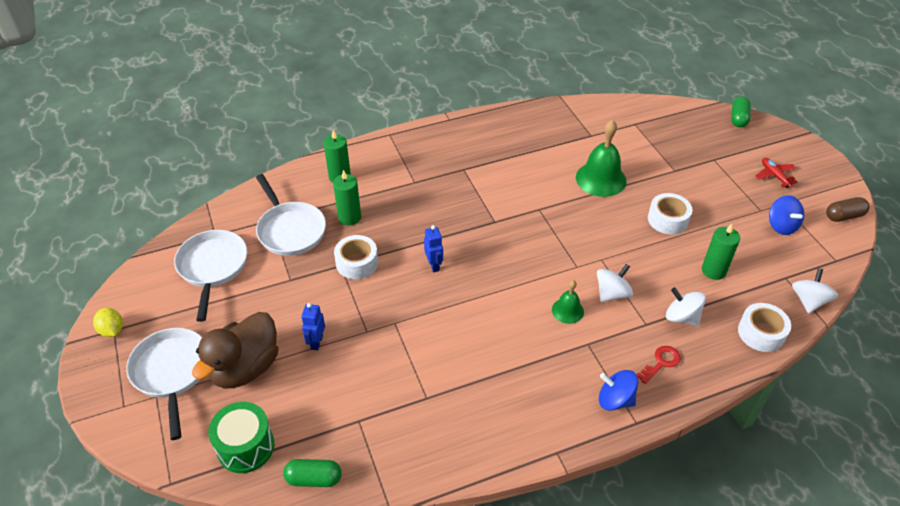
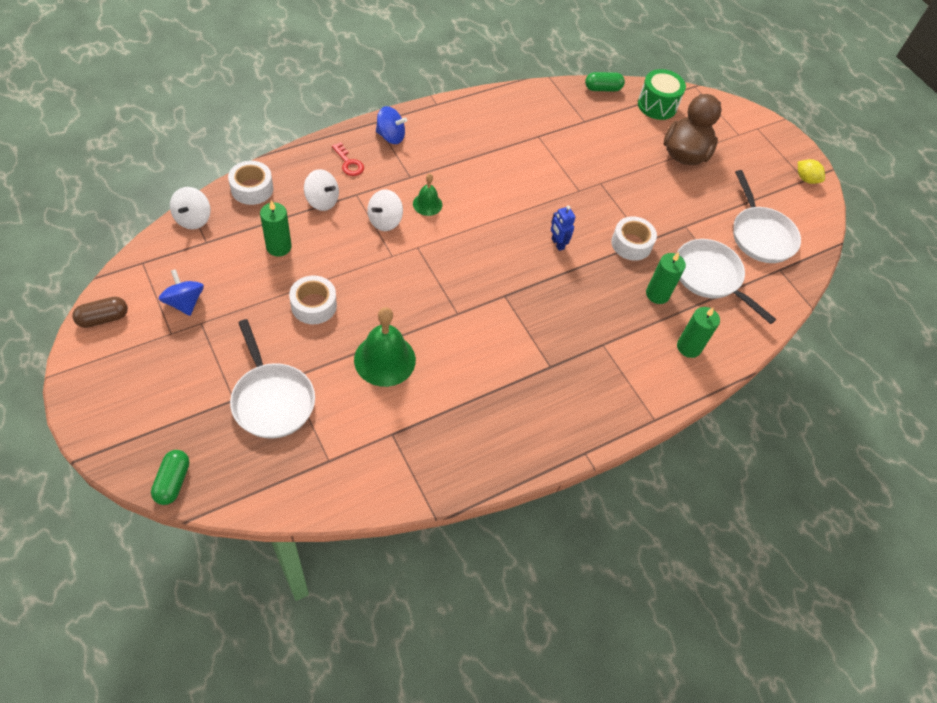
camera: 165 degrees right, 10 degrees up
white pan [126,328,202,440] -> white pan moved to [230,319,315,439]
blue robot [301,303,325,350] -> none
red key [636,346,681,384] -> red key turned 75 degrees counterclockwise [332,142,364,176]
red plane [755,158,798,188] -> none

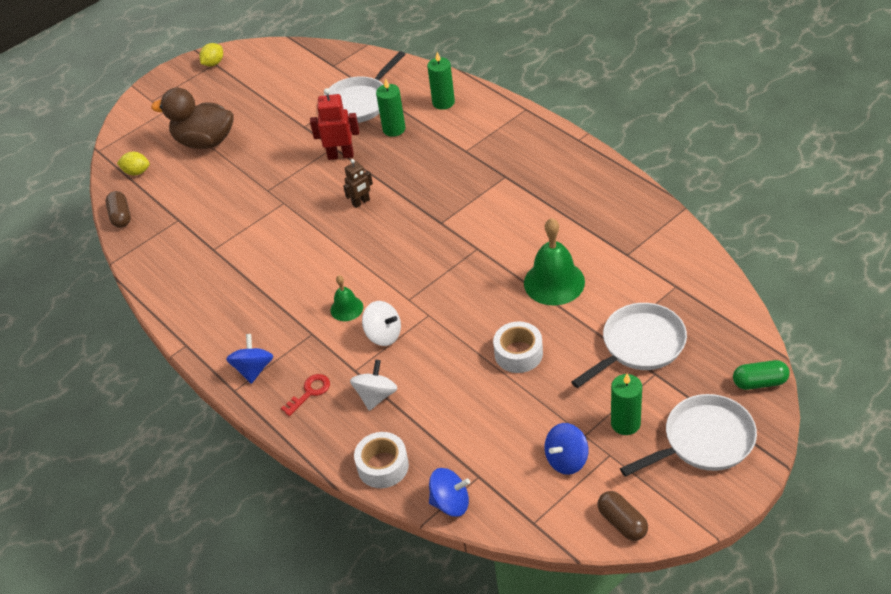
camera: 90 degrees left, 10 degrees down
white spinning top [170,187,210,229] -> blue spinning top [429,468,470,517]
green candle [260,200,292,256] -> green candle moved to [611,373,642,435]
blue robot [551,206,576,251] -> brown robot [343,159,373,208]
green capsule [585,72,625,92] -> brown capsule [106,191,131,228]
white tape [611,216,657,261] -> red robot [310,88,359,160]
green drum [638,69,686,120] -> yellow lemon [117,152,150,175]
white pan [733,170,801,263] -> white pan moved to [620,394,757,477]

